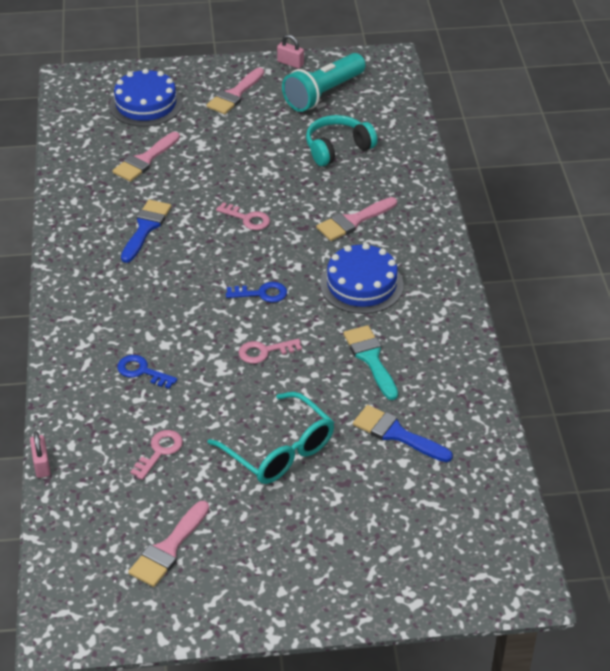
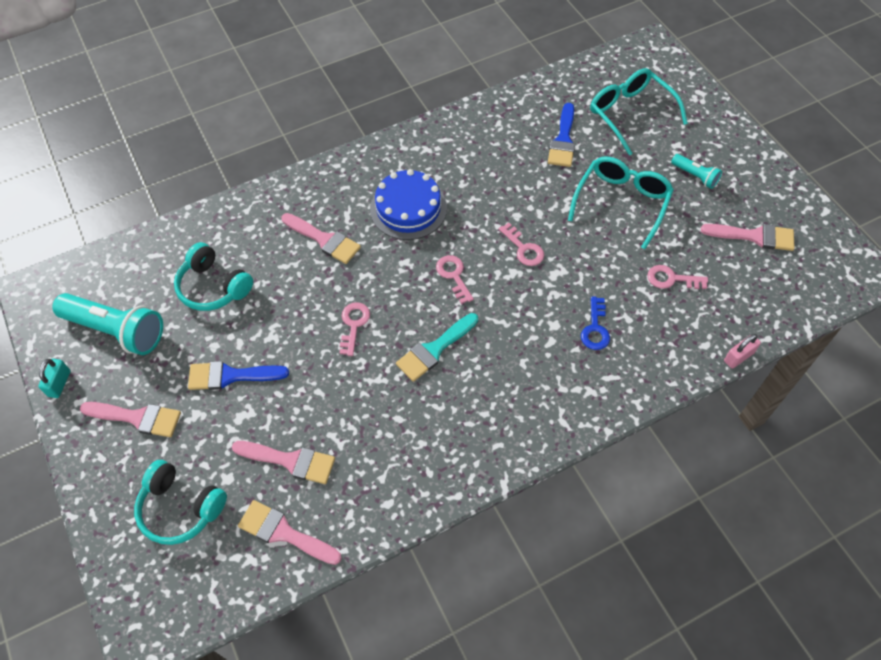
camera: 110 degrees left, 15 degrees up
blue cake [110,68,183,127] -> turquoise headphones [134,460,227,545]
blue brush [121,200,171,263] -> blue brush moved to [188,361,289,390]
blue key [226,282,287,303] -> pink key [436,255,474,304]
pink padlock [277,34,304,69] -> turquoise padlock [38,359,71,398]
turquoise brush [343,325,398,400] -> turquoise brush moved to [396,313,478,382]
none -> pink brush [238,500,342,565]
none -> turquoise glasses [590,68,688,155]
none -> turquoise flashlight [671,154,722,189]

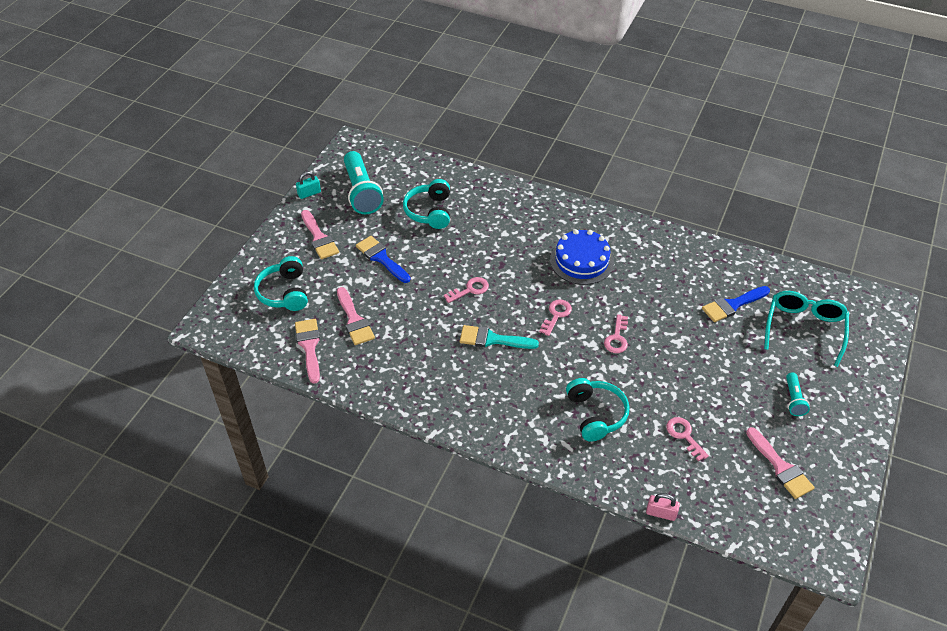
camera: 50 degrees right, 10 degrees down
pink brush [281,213,361,264] -> none
turquoise glasses [568,157,674,249] -> none
blue key [581,296,610,350] -> turquoise headphones [566,378,629,442]

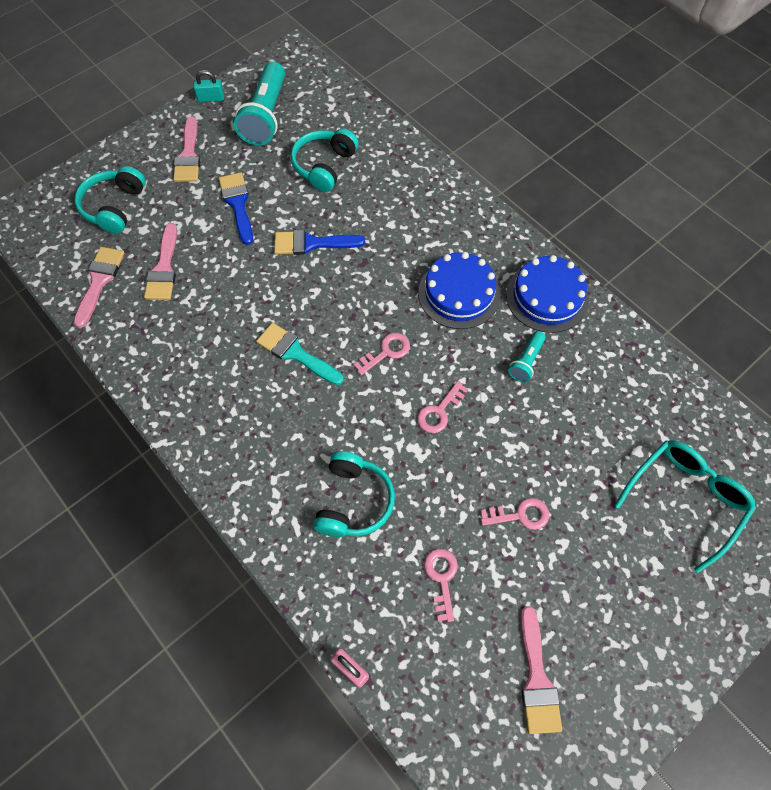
camera: 25 degrees right, 15 degrees up
pink key [444,277,489,303] -> pink key moved to [480,498,549,530]
blue brush [702,286,770,322] -> blue brush moved to [274,230,365,255]
turquoise flashlight [786,372,810,416] -> turquoise flashlight moved to [508,331,546,382]
none -> blue cake [506,255,589,333]

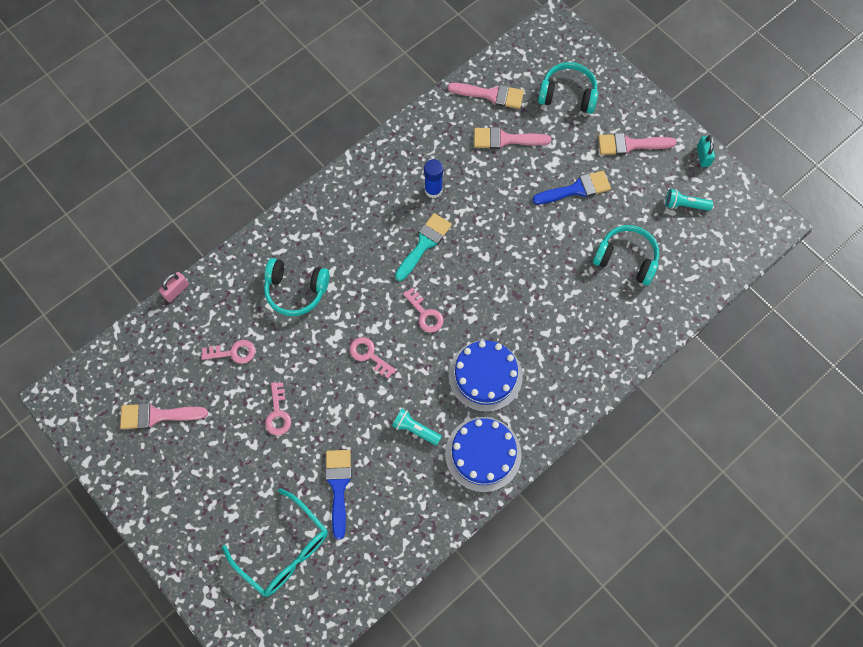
camera: 90 degrees right, 5 degrees up
turquoise flashlight [234,62,285,146] -> turquoise flashlight [665,189,713,211], size x0.50
blue brush [274,230,365,255] -> blue brush moved to [325,450,352,540]
none -> blue glue stick [424,159,443,198]

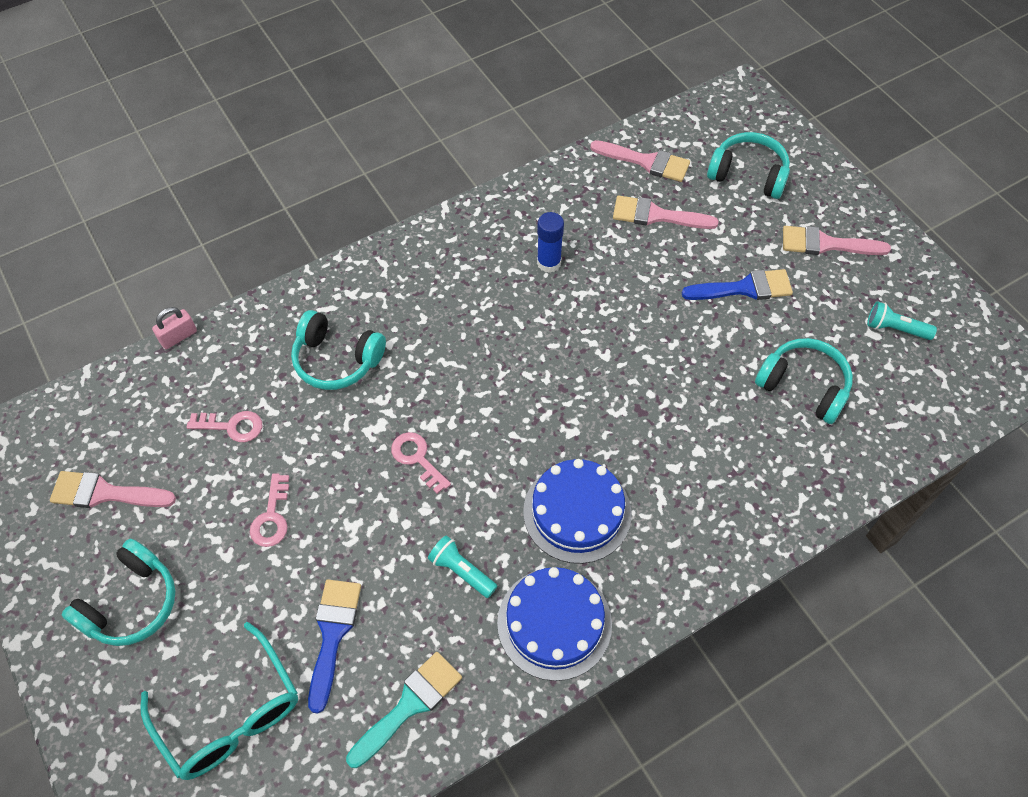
camera: 10 degrees right, 10 degrees down
turquoise brush [395,213,452,281] -> turquoise brush moved to [346,652,462,768]
pink key [403,288,443,333] -> none
turquoise padlock [697,135,715,167] -> none
none -> turquoise headphones [61,539,175,646]

